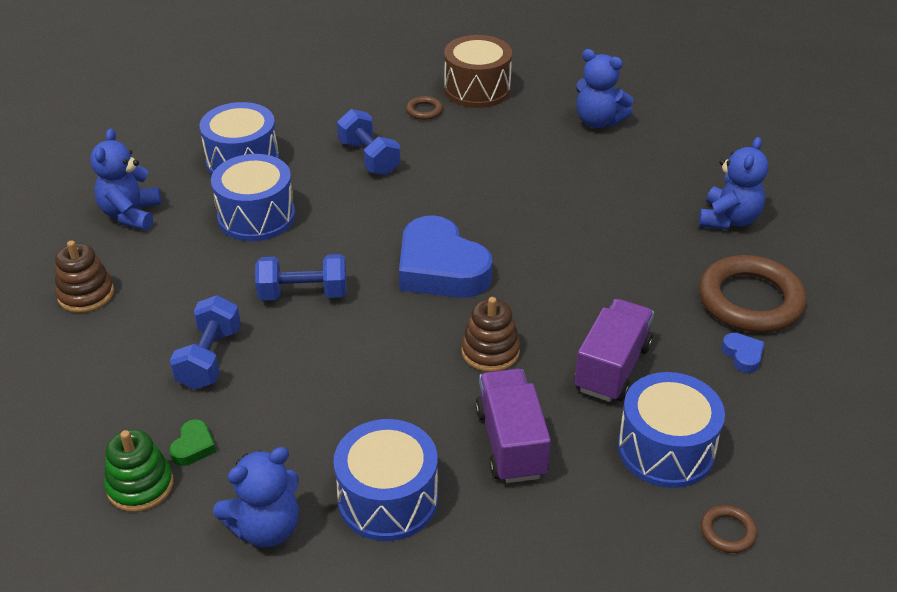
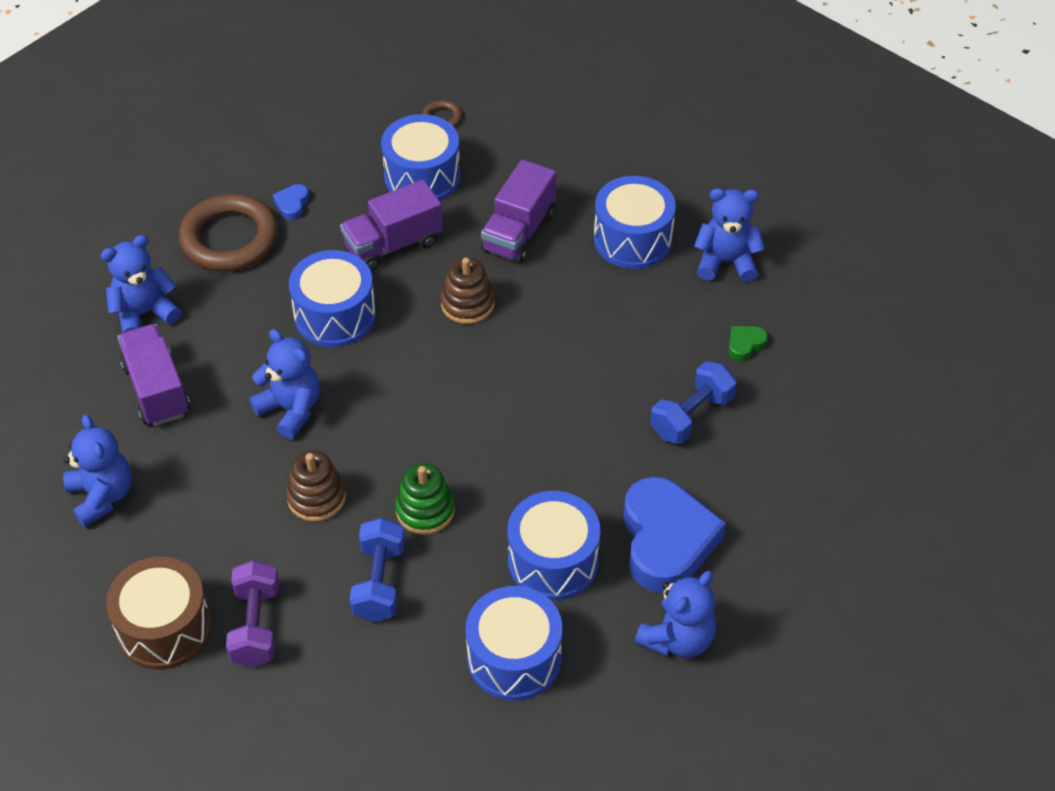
camera: 145 degrees left, 10 degrees up
brown stacking toy [55,240,114,313] -> brown stacking toy moved to [286,450,346,521]
green stacking toy [104,430,174,512] -> green stacking toy moved to [395,463,455,535]
blue dumbbell [255,254,347,301] -> none
blue heart [399,215,492,298] -> blue heart moved to [624,477,726,593]
brown ring [406,96,443,120] -> purple dumbbell [226,560,279,667]
none -> purple truck [118,324,190,426]
none -> blue teddy bear [249,329,320,439]
none -> blue drum [289,250,376,347]

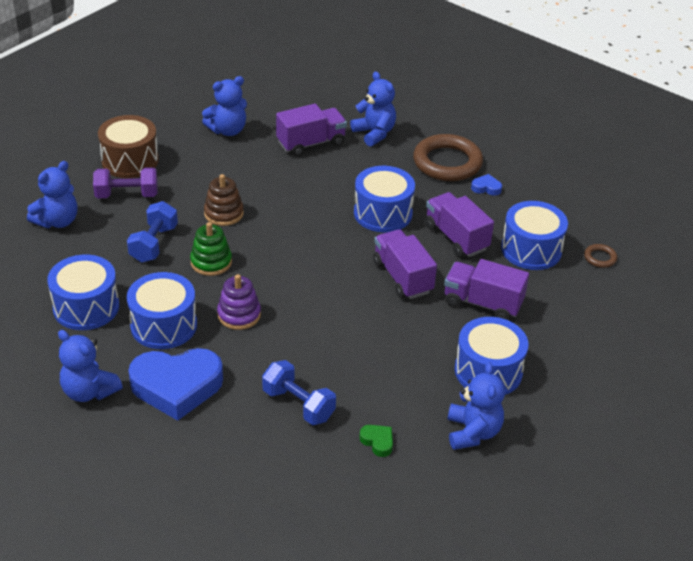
camera: 85 degrees right, 10 degrees down
blue teddy bear [249,329,320,439] -> blue teddy bear moved to [27,161,78,228]
blue dumbbell [350,518,405,622] -> blue dumbbell turned 75 degrees counterclockwise [127,201,178,262]
brown stacking toy [441,257,495,324] -> purple truck [373,229,437,299]
none -> purple stacking toy [217,274,261,330]

